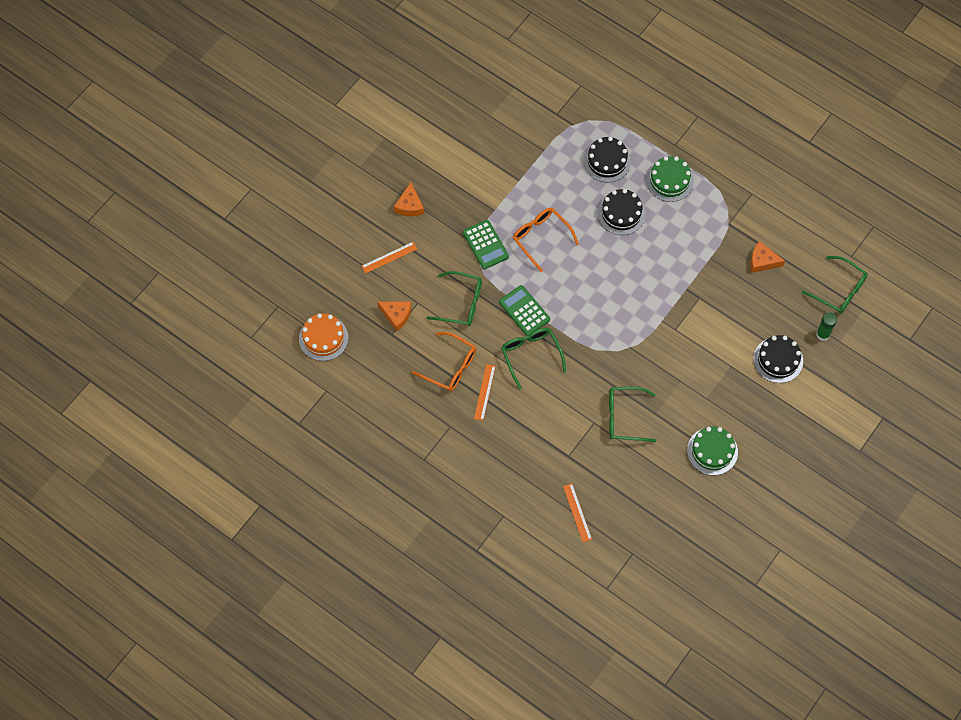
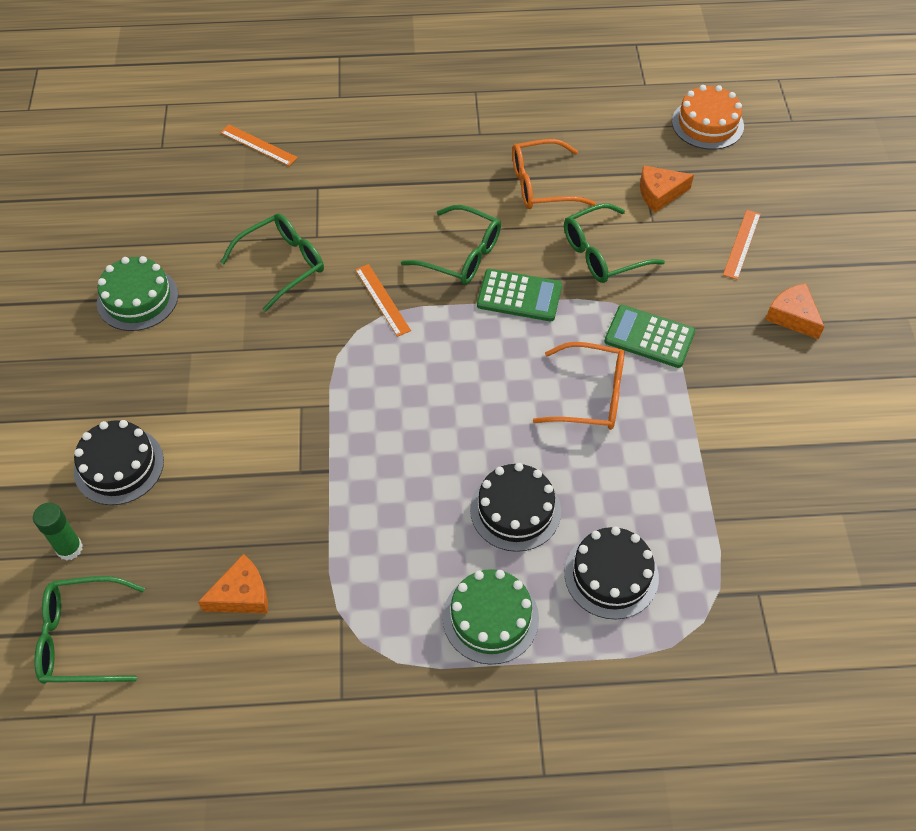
camera: 140 degrees right, 10 degrees down
orange ruler [474,364,496,421] -> orange ruler moved to [355,264,411,337]

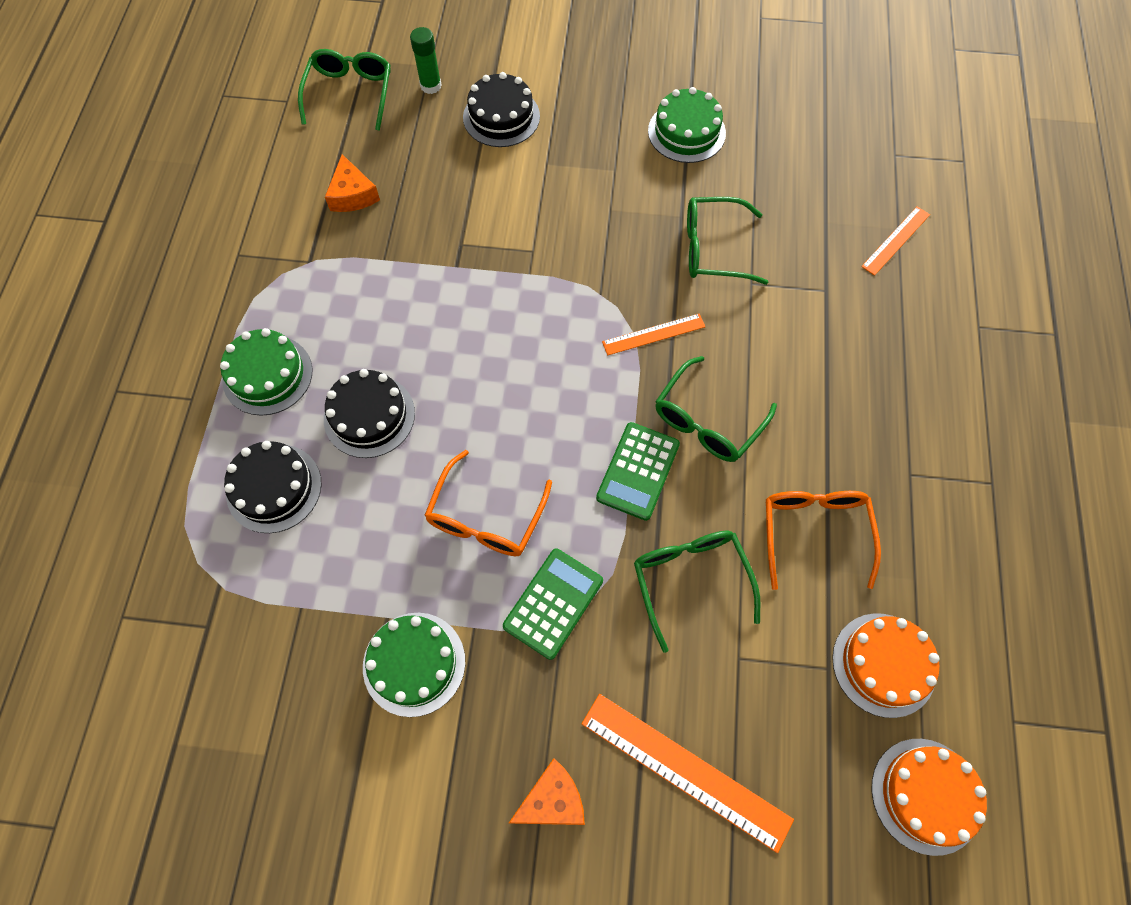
camera: 100 degrees right, 10 degrees up
green glasses [221,213,324,312] -> green glasses turned 120 degrees clockwise [687,197,768,285]
orange cheese [640,165,694,212] -> none
orange ruler [723,210,761,280] -> orange ruler [582,694,794,853], size x1.74
none -> green cake [363,613,465,717]
none -> orange cake [832,613,940,718]

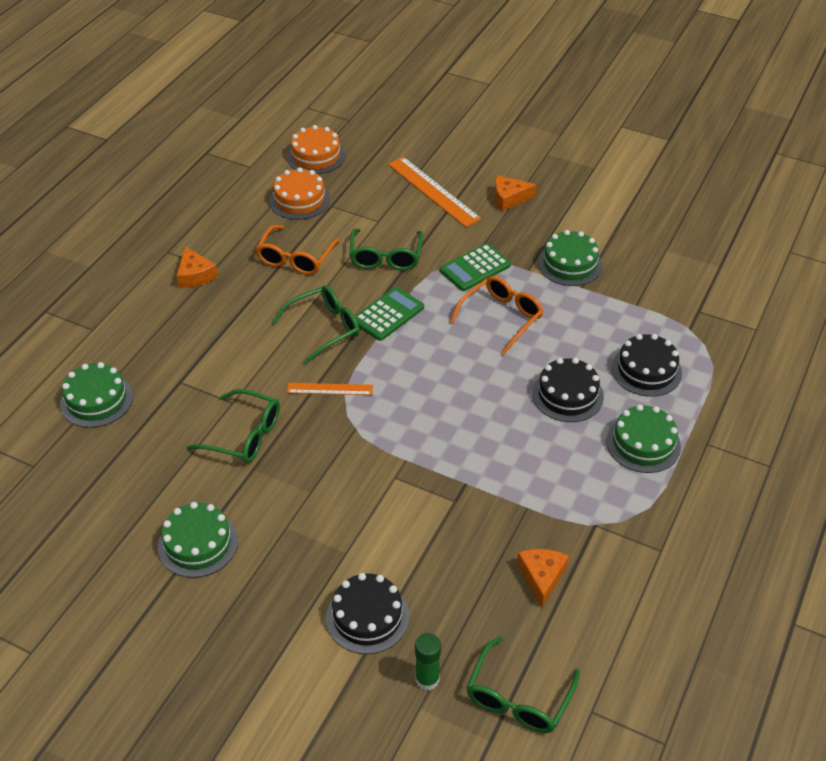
camera: 160 degrees left, 20 degrees down
orange ruler [861,206,930,276] -> green cake [60,362,133,428]
none -> orange cheese [176,246,218,288]

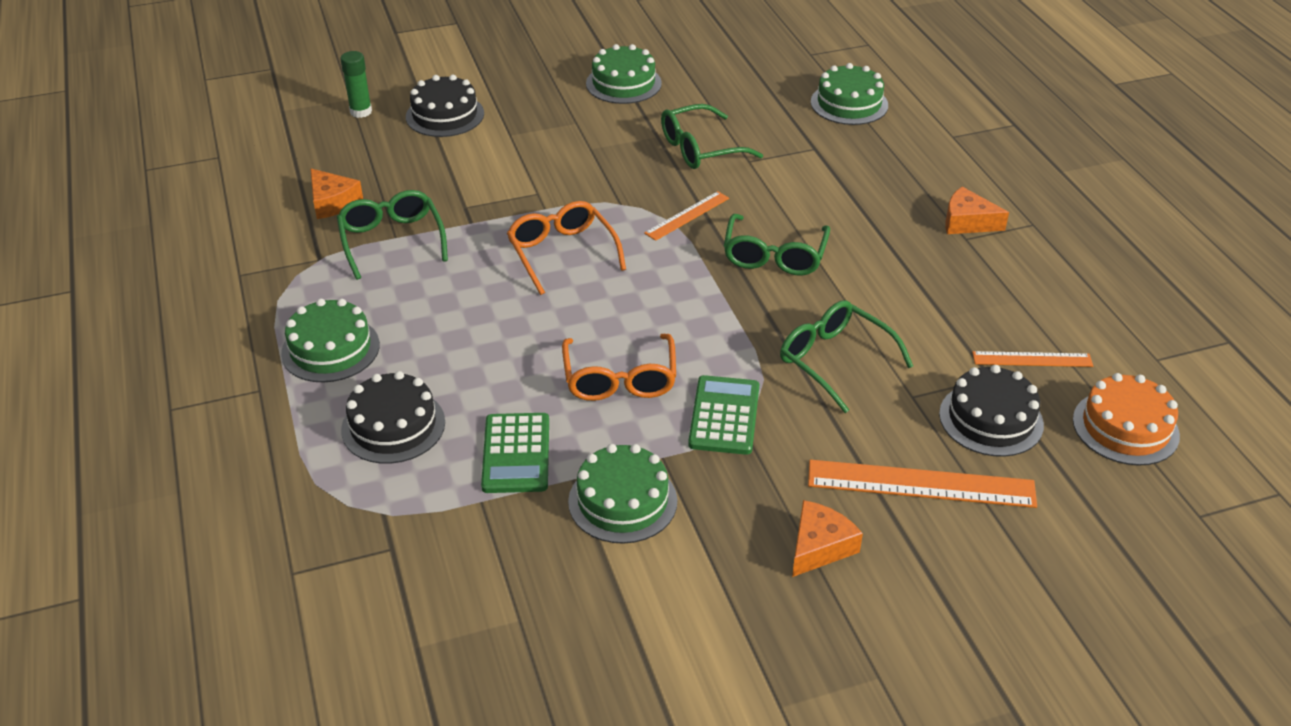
camera: 135 degrees right, 5 degrees down
orange glasses [256,225,340,275] -> orange glasses moved to [507,201,626,295]
orange cake [269,167,330,220] -> orange ruler [972,351,1093,367]
green calculator [355,287,424,341] -> green calculator moved to [481,413,549,493]
green glasses [466,637,580,733] -> green glasses moved to [337,190,448,280]
black cake [532,358,604,422] -> black cake moved to [939,365,1044,457]

